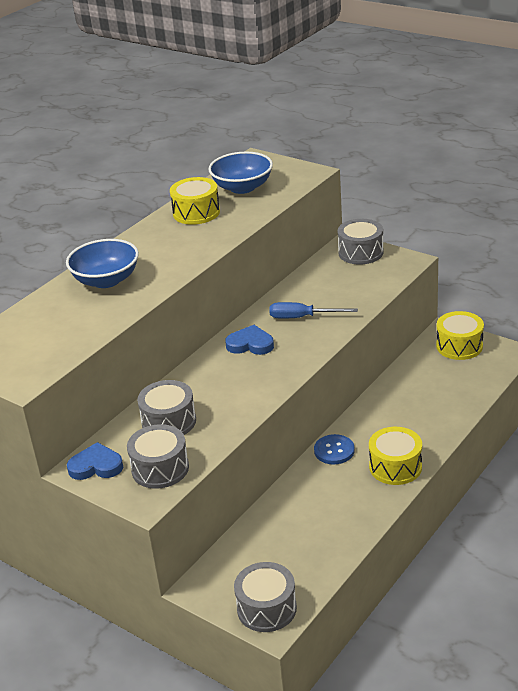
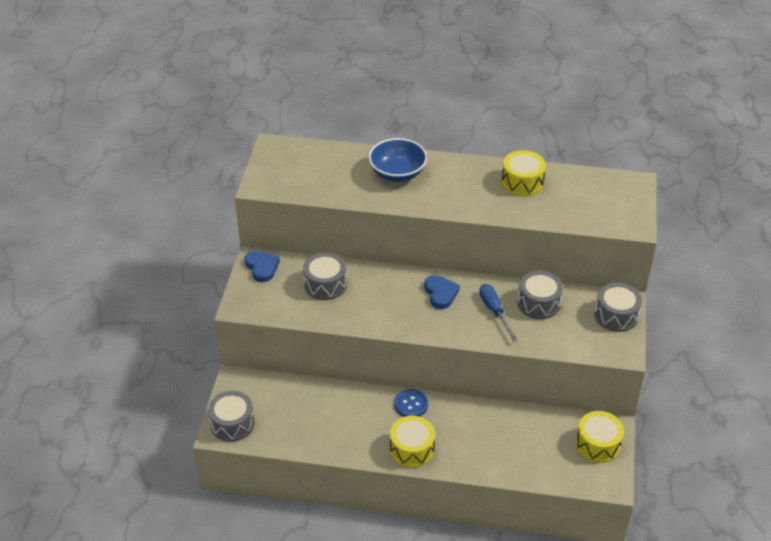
camera: 60 degrees right, 10 degrees up
grey drum [127,424,189,489] -> grey drum moved to [517,271,563,319]
blue bowl [208,152,273,194] -> none

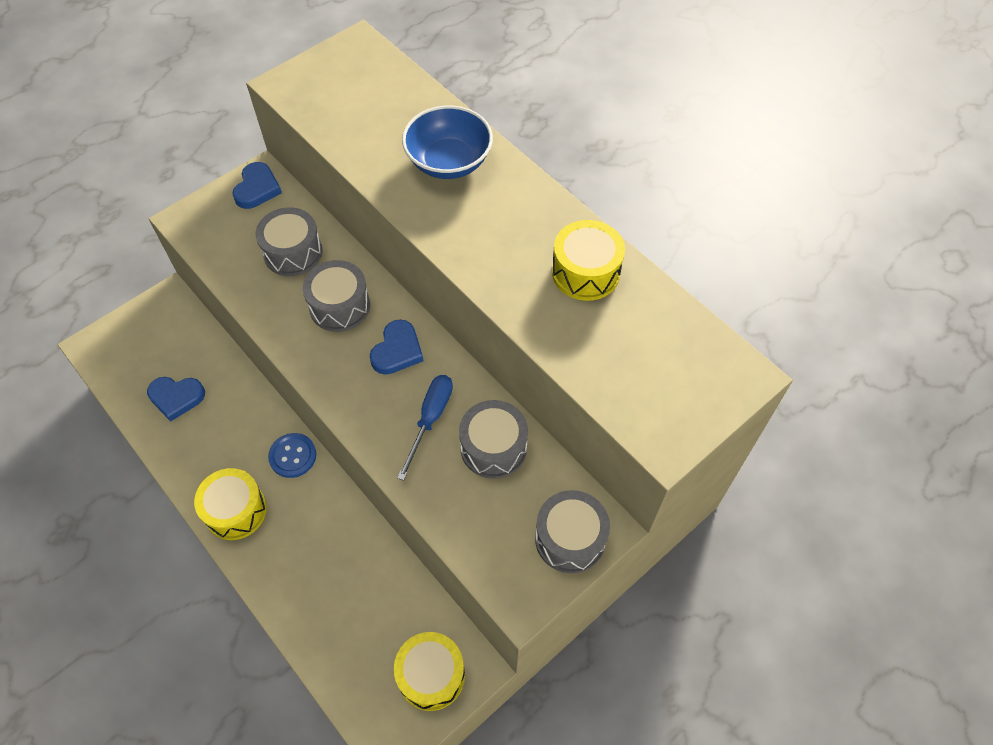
camera: 40 degrees right, 15 degrees up
grey drum [208,391,255,442] -> grey drum moved to [303,260,370,332]
none -> blue heart [147,377,205,421]

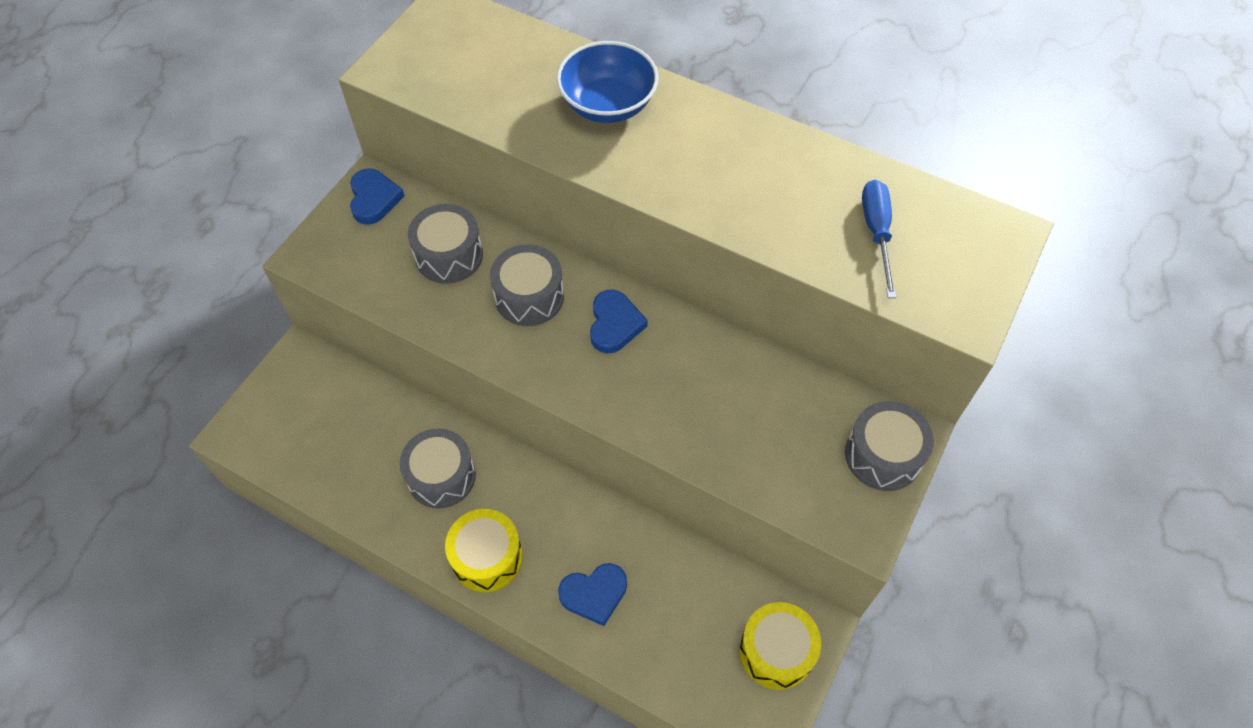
camera: 20 degrees left, 0 degrees up
blue heart [147,377,205,421] -> blue heart moved to [558,563,627,626]
blue button [268,433,316,478] -> none
blue screwdriver [397,375,453,481] -> blue screwdriver moved to [862,180,897,298]
grey drum [459,400,528,479] -> grey drum moved to [400,429,476,508]
yellow drum [552,220,625,301] -> none

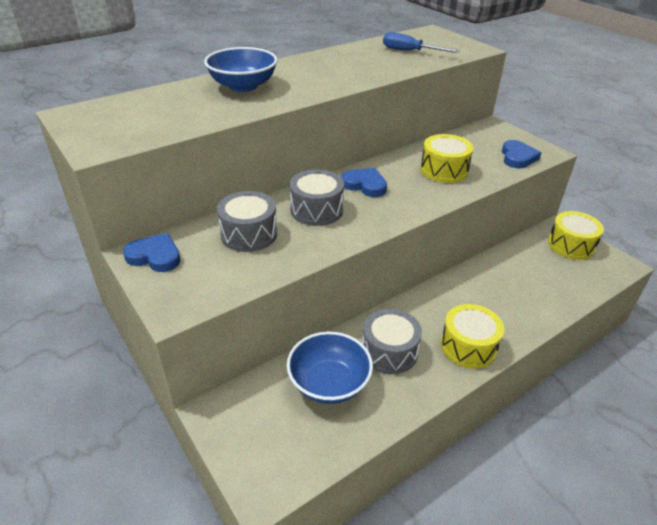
camera: 65 degrees left, 20 degrees down
blue heart [558,563,627,626] -> blue heart moved to [502,140,541,168]
grey drum [845,401,934,491] -> none
none -> blue bowl [287,332,373,404]
none -> yellow drum [421,134,474,183]

